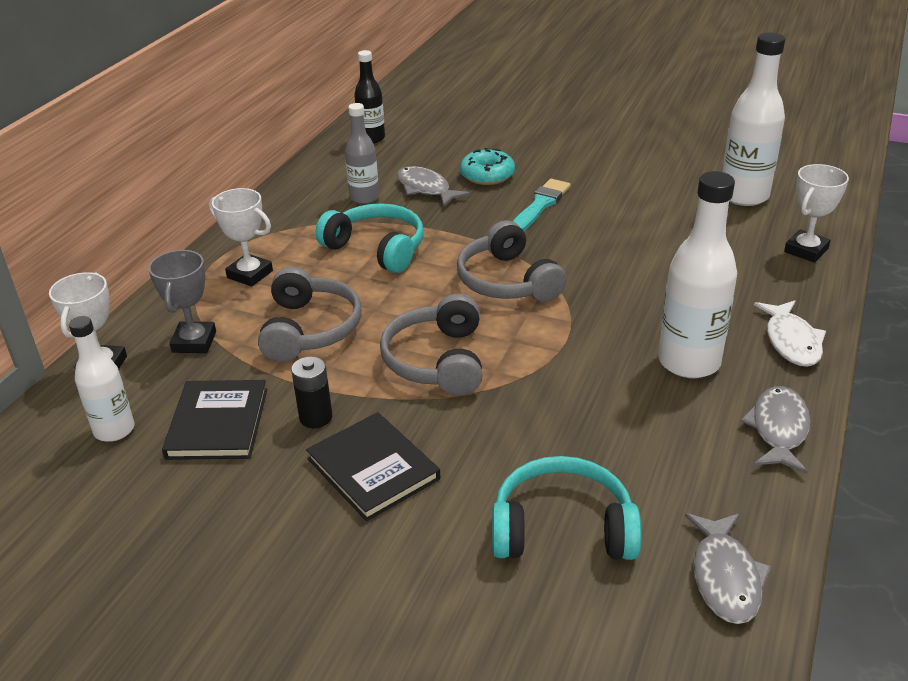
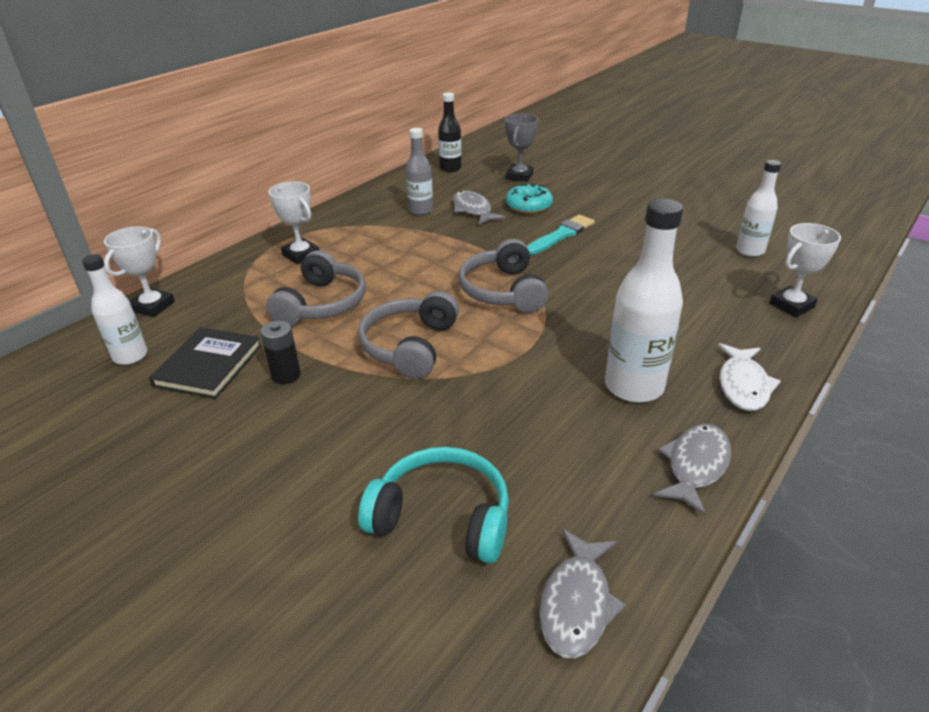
camera: 15 degrees right, 0 degrees up
grey trophy [148,250,216,353] -> grey trophy moved to [505,114,538,182]
black book [306,412,440,521] -> none
turquoise headphones [315,204,424,273] -> none
white bottle [722,33,785,206] -> white bottle [736,160,781,257], size x0.62

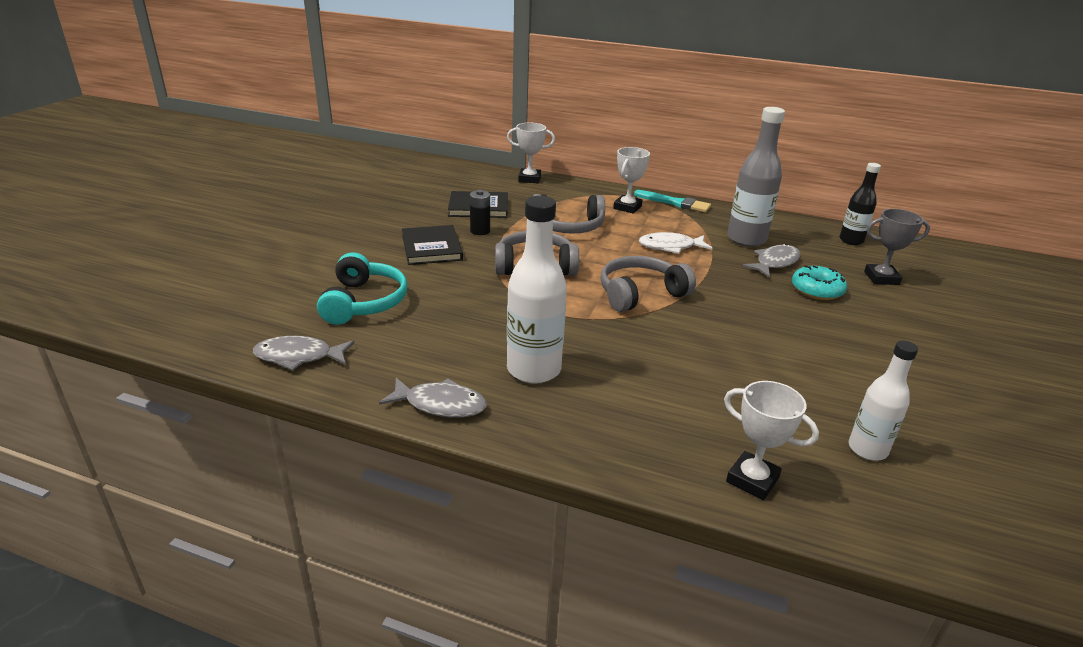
camera: 70 degrees right, 5 degrees down
white bottle [82,254,148,365] -> none
grey bottle [406,128,433,215] -> grey bottle [727,107,785,247], size x1.62
turquoise brush [526,215,595,255] -> turquoise brush moved to [634,190,711,212]
white fish [718,343,781,411] -> white fish moved to [639,232,712,254]
none -> black book [402,225,463,265]

